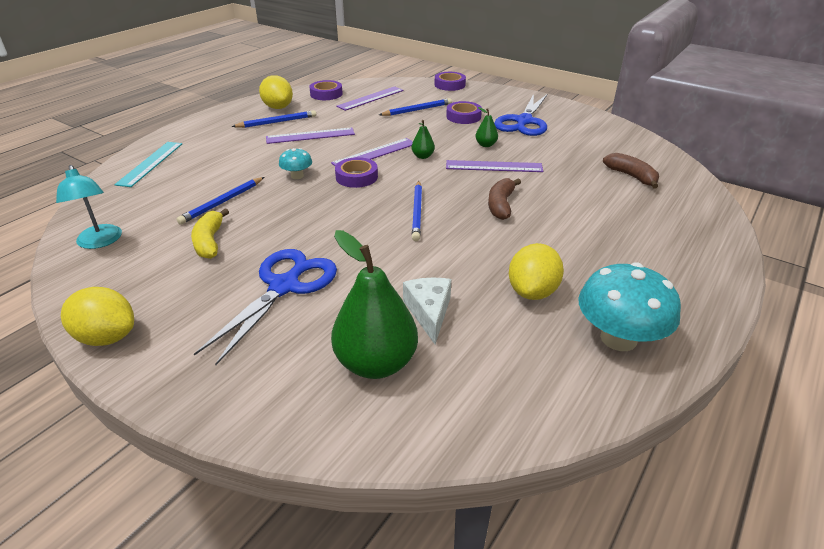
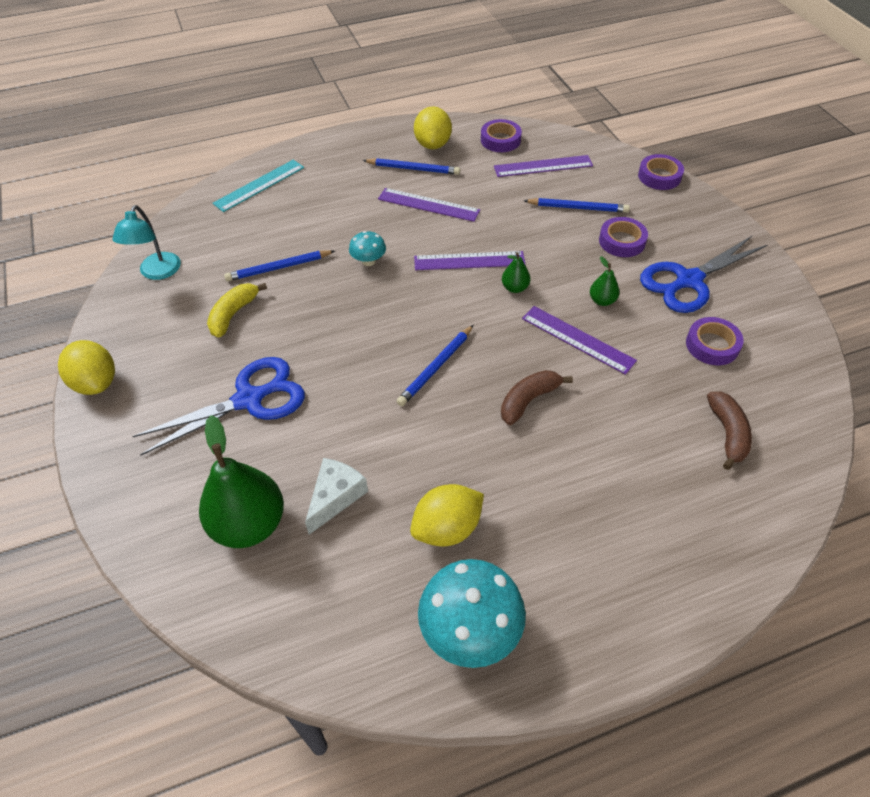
camera: 35 degrees right, 15 degrees up
purple tape [335,157,378,188] -> purple tape moved to [686,317,744,365]

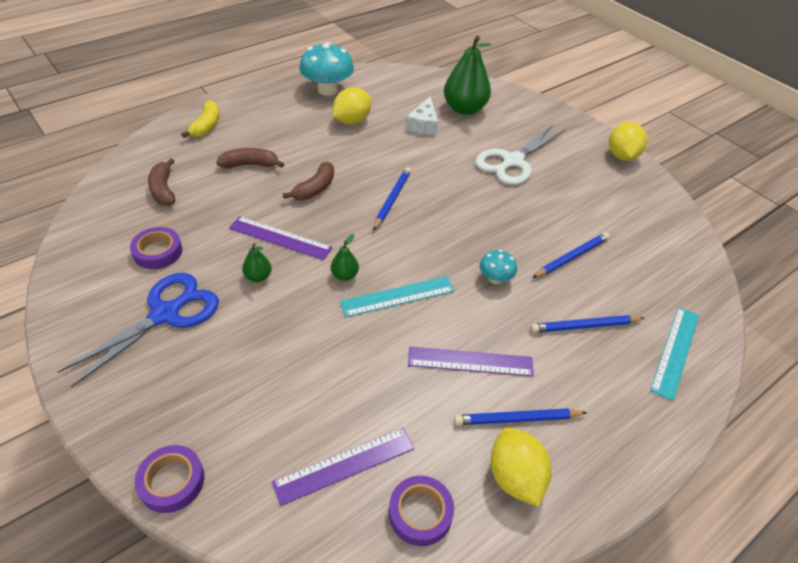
camera: 160 degrees right, 5 degrees down
yellow lemon [58,340,115,395] -> yellow lemon turned 60 degrees clockwise [609,122,647,161]
turquoise lamp [113,205,181,280] -> none
blue scissors [132,357,305,456] -> white scissors [475,125,565,185]
yellow banana [207,283,267,338] -> yellow banana moved to [181,100,219,138]
purple ruler [414,251,526,270] -> turquoise ruler [340,276,455,317]
blue pencil [524,198,630,213] -> blue pencil moved to [531,315,644,333]
purple tape [599,217,648,257] -> none
none -> brown banana [216,148,284,168]

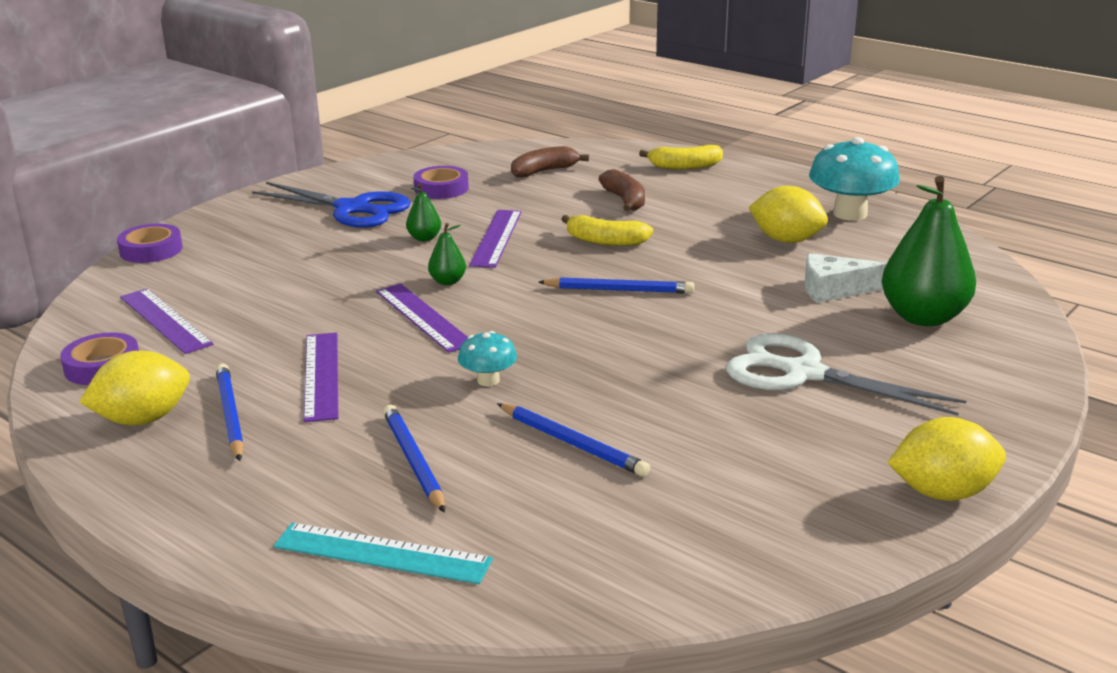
camera: 80 degrees right, 20 degrees down
brown banana [283,161,334,200] -> yellow banana [561,215,653,246]
turquoise ruler [340,276,455,317] -> purple ruler [376,284,468,353]

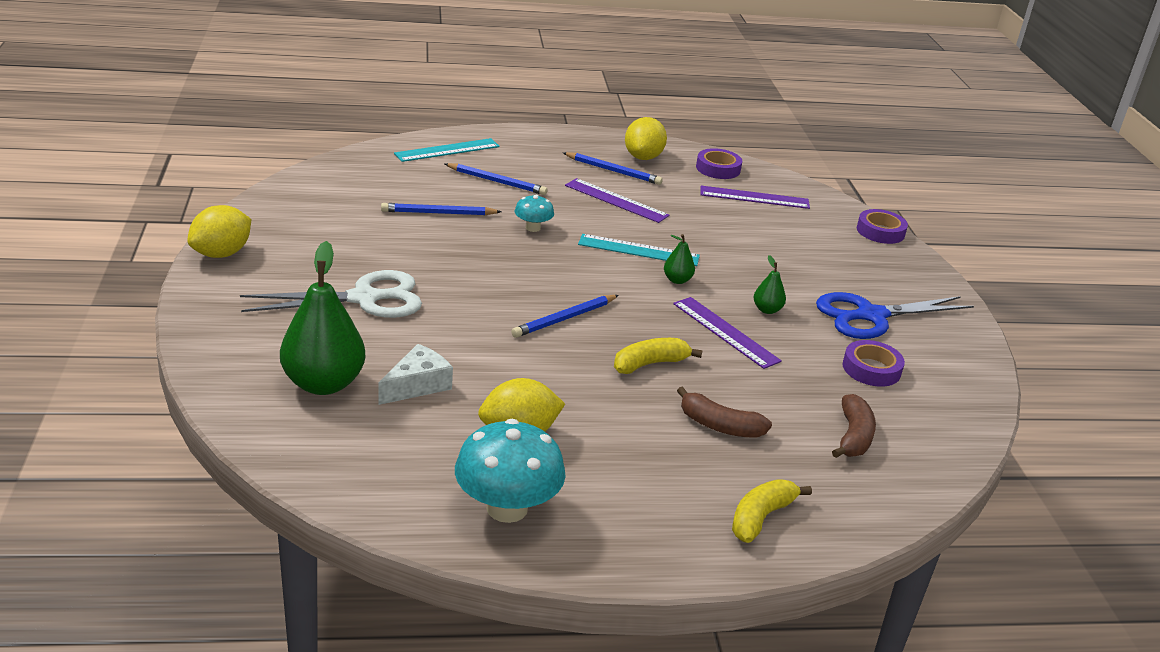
camera: 130 degrees right, 5 degrees up
purple ruler [376,284,468,353] -> turquoise ruler [578,234,700,266]

